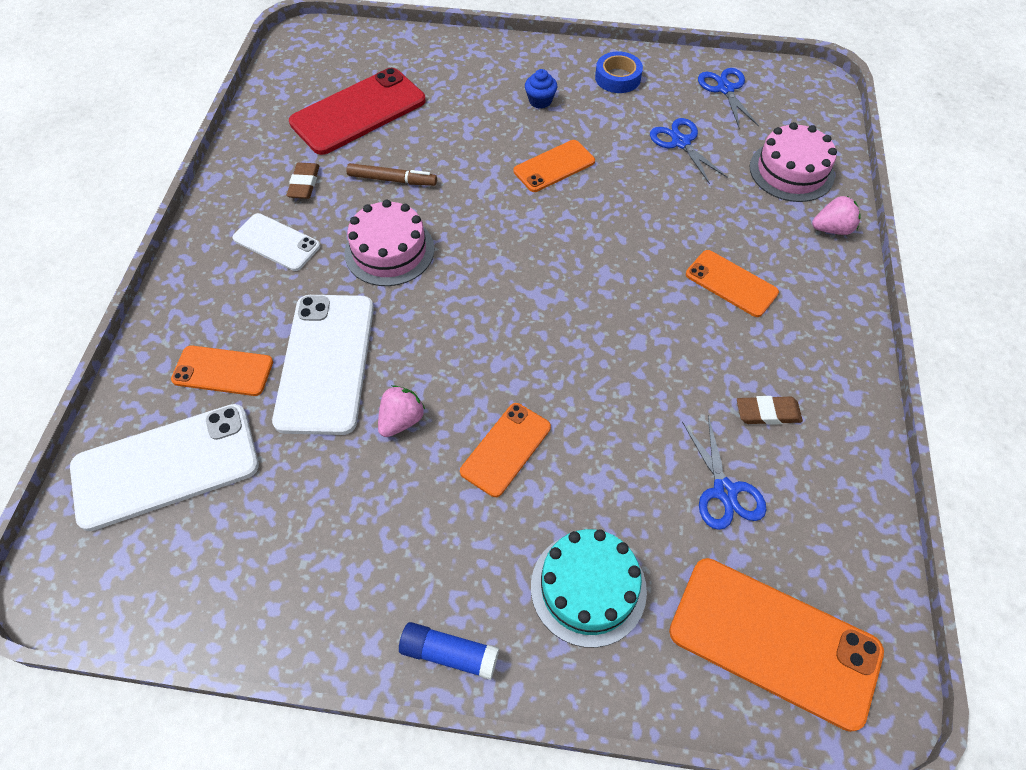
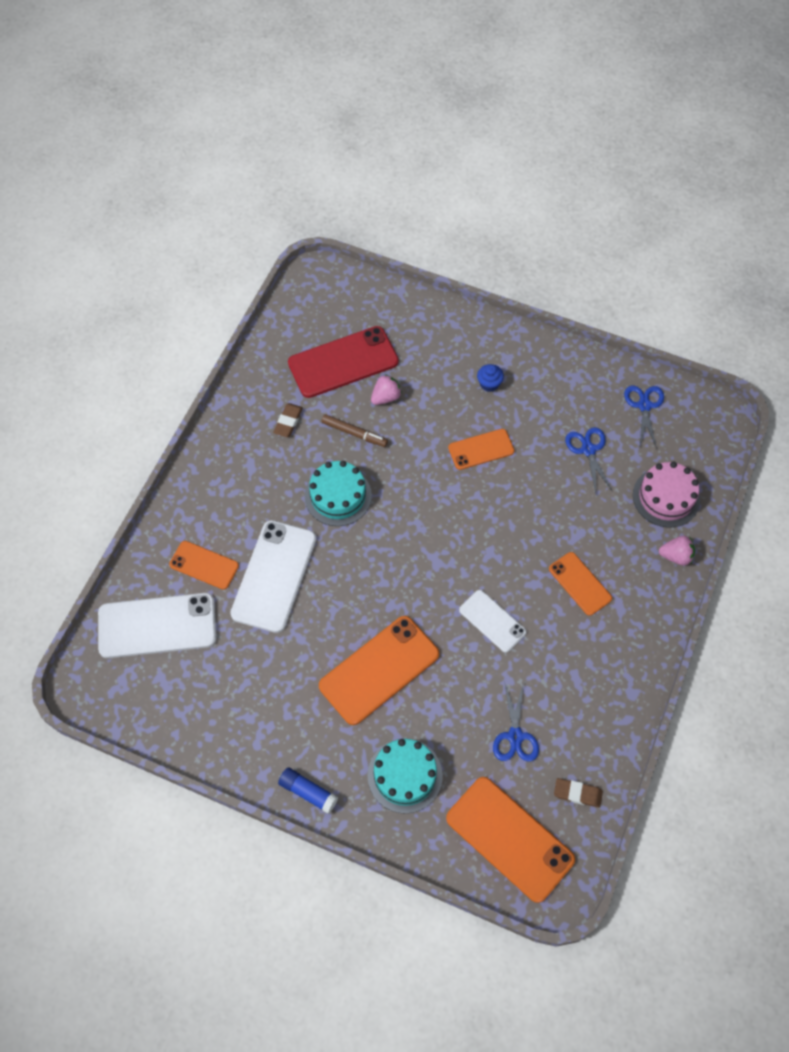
camera: 15 degrees right, 5 degrees up
white phone [232,213,320,271] -> white phone moved to [459,590,527,652]
pink cake [344,200,434,286] -> turquoise cake [305,461,372,526]
pink strawberry [378,385,425,437] -> pink strawberry moved to [371,374,402,405]
orange phone [460,403,551,497] -> orange phone [319,616,440,725], size x1.74
blue tape [595,52,643,93] -> none
brown eraser [737,396,803,425] -> brown eraser moved to [554,778,603,808]

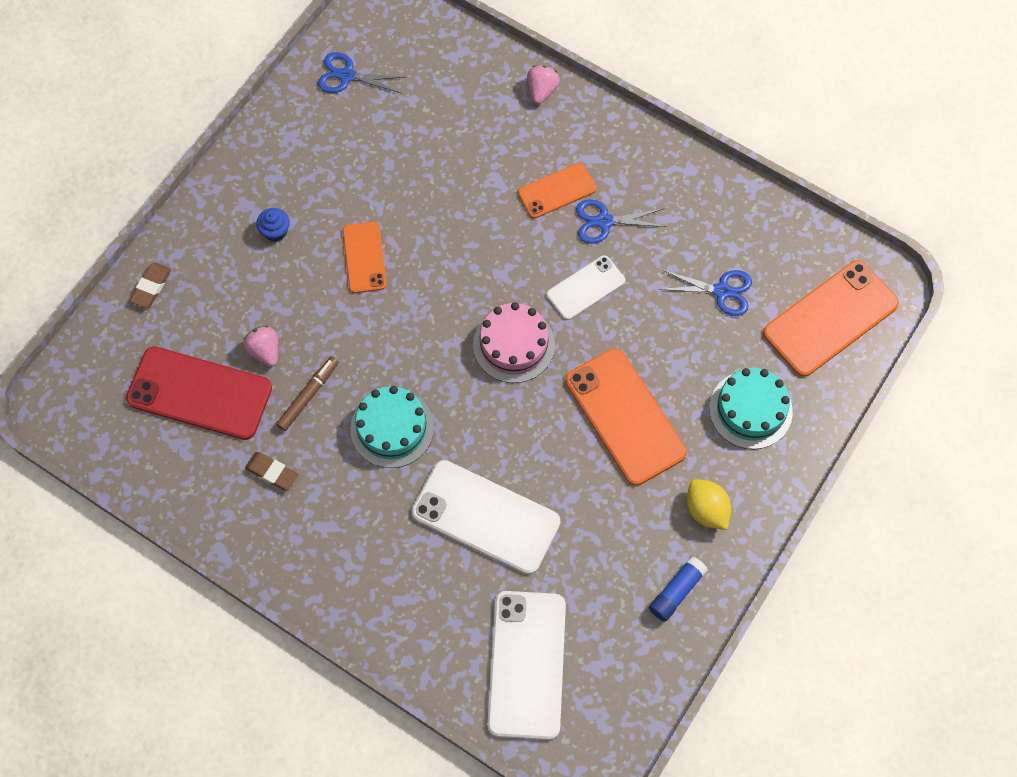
camera: 80 degrees left, 5 degrees up
orange phone [169,541,239,590] -> none
blue glue stick [278,767,338,814] -> blue glue stick moved to [649,556,708,622]
red phone [288,326,399,398] -> red phone turned 60 degrees counterclockwise [126,346,272,440]
brown eraser [554,778,603,808] -> brown eraser moved to [130,263,171,308]
blue scissors [565,427,613,493] -> blue scissors moved to [576,199,667,244]
pink cake [633,462,700,528] -> pink cake moved to [473,302,555,383]
none -> yellow lemon [687,479,731,530]

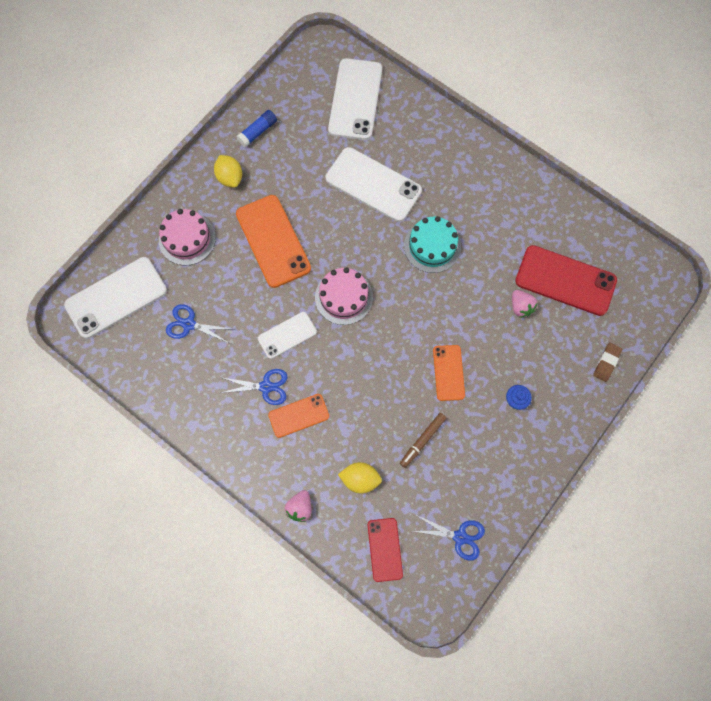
camera: 175 degrees left, 5 degrees up
brown eraser [245,452,299,491] -> none
brown marker [276,357,338,431] -> brown marker moved to [400,413,446,468]
turquoise cake [709,368,793,449] -> pink cake [159,209,216,265]
orange phone [763,260,899,377] -> white phone [64,257,167,339]
none -> yellow lemon [338,462,382,493]
none -> red phone [368,518,403,582]

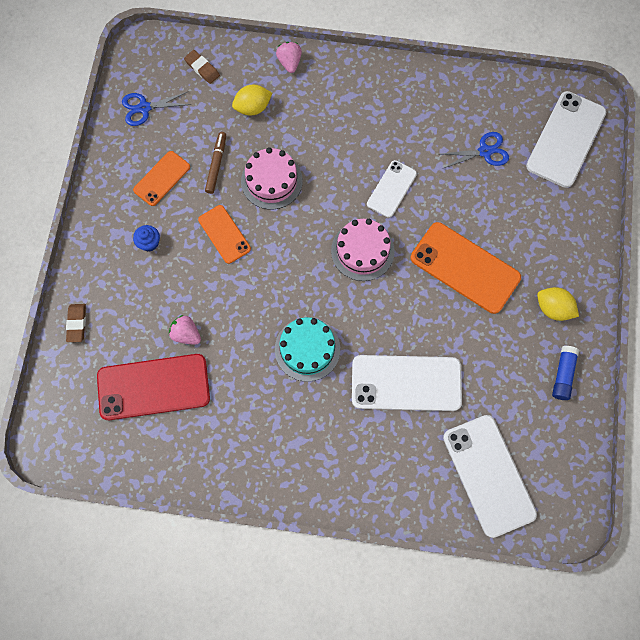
camera: 150 degrees right, 0 degrees up
pink cake [159,209,216,265] -> pink cake moved to [241,147,303,210]
blue scissors [220,369,288,405] -> none
orange phone [268,394,329,438] -> orange phone moved to [133,151,190,206]
red phone [368,518,403,582] -> brown eraser [184,50,220,84]

